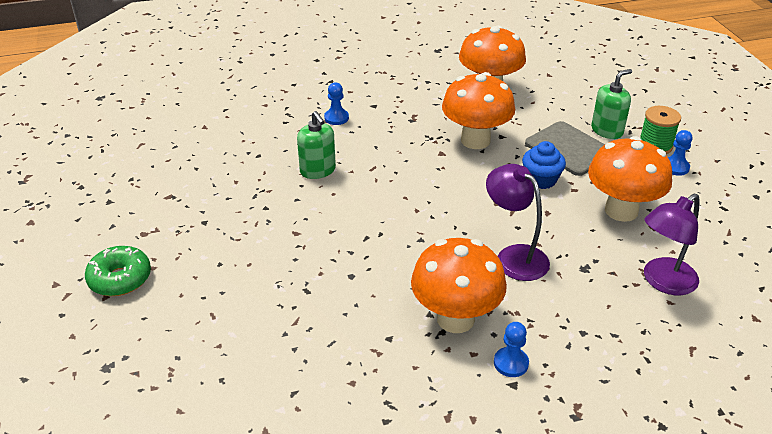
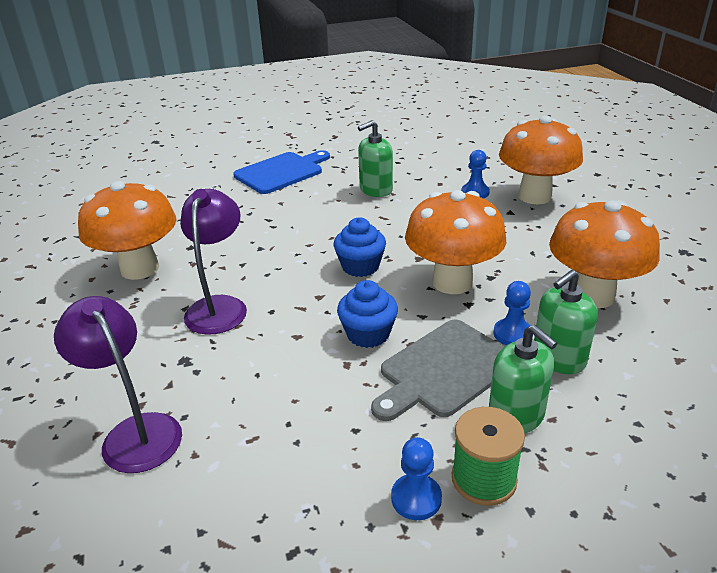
camera: 90 degrees right, 5 degrees down
green donut [85,246,151,296] -> none
purple lamp [486,164,550,281] -> purple lamp turned 45 degrees counterclockwise [180,189,247,335]
blue pawn [494,322,529,377] -> blue pawn moved to [493,281,531,345]
orange mushroom [588,136,672,222] -> orange mushroom moved to [499,116,583,204]
none -> blue cutting board [233,150,330,194]
none -> blue cupcake [334,217,386,277]
none -> green soap dispenser [534,270,598,374]

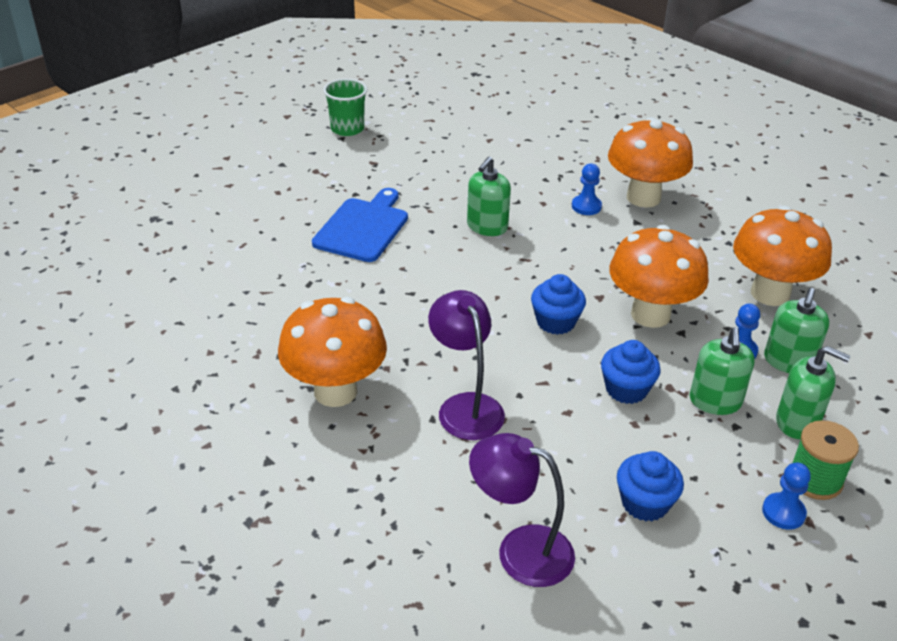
camera: 30 degrees left, 5 degrees up
grey cutting board [371,319,504,421] -> green soap dispenser [690,327,755,415]
none -> green cup [323,79,367,136]
none -> blue cupcake [617,451,684,521]

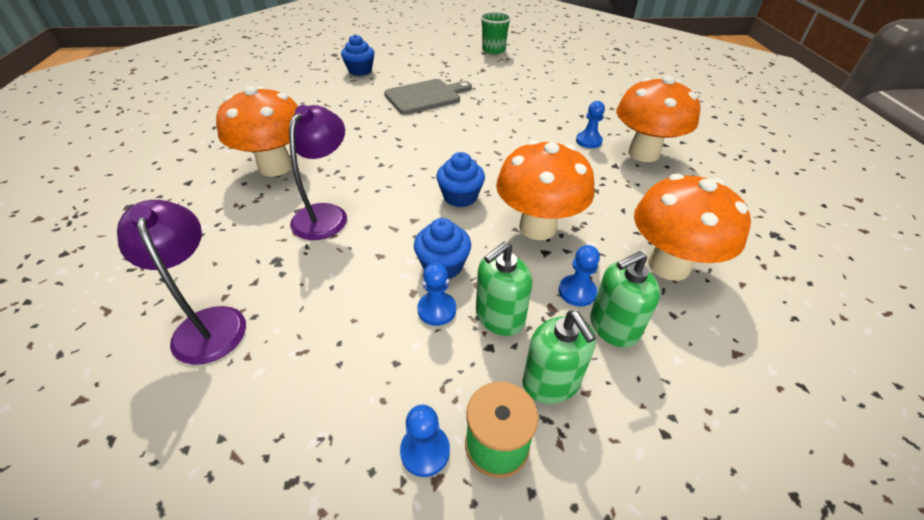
camera: 40 degrees right, 5 degrees up
blue cutting board [312,188,408,262] -> grey cutting board [384,79,472,114]
green soap dispenser [467,157,511,236] -> none
blue cupcake [617,451,684,521] -> blue cupcake moved to [341,34,374,76]
none -> blue pawn [417,263,456,326]

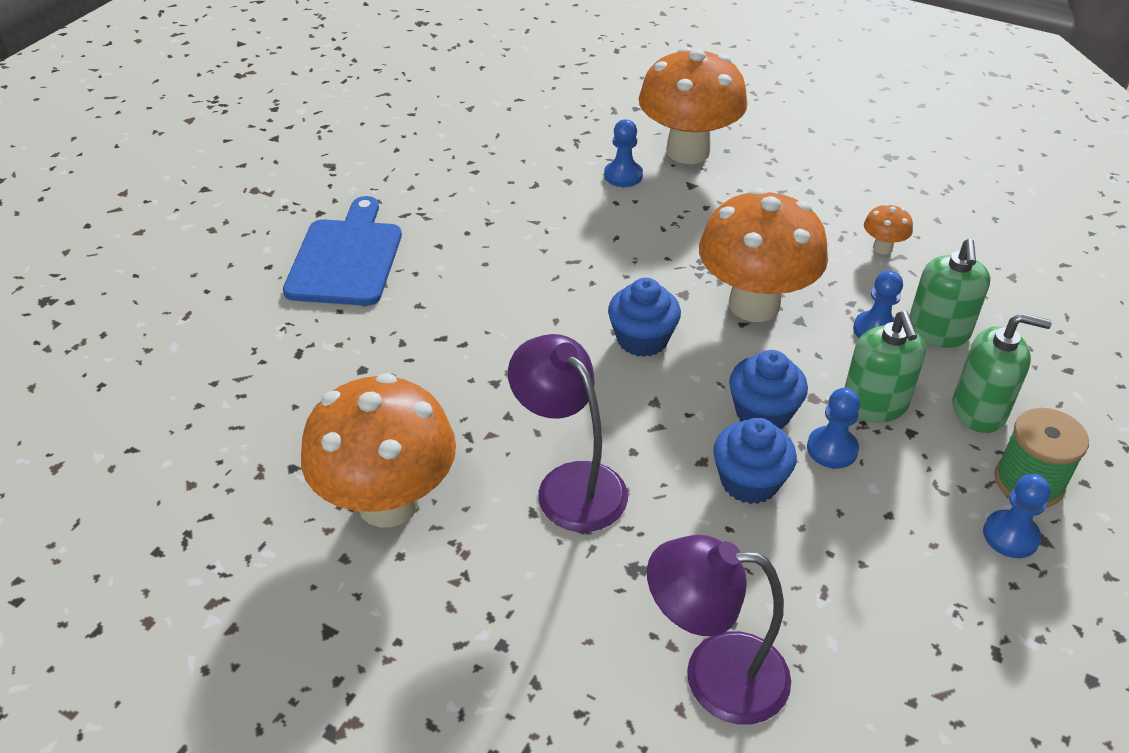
camera: 55 degrees left, 0 degrees up
blue cupcake [341,34,374,76] -> blue cupcake moved to [713,418,797,504]
grey cutting board [384,79,472,114] -> blue cutting board [283,196,402,306]
green cup [480,11,511,54] -> none
orange mushroom [634,174,751,281] -> orange mushroom [864,203,913,254], size x0.41

